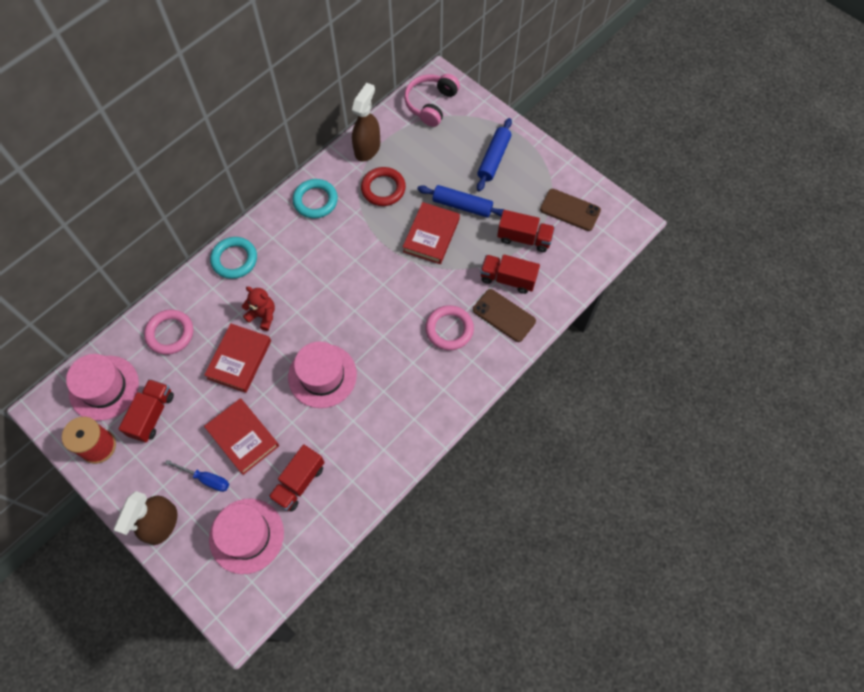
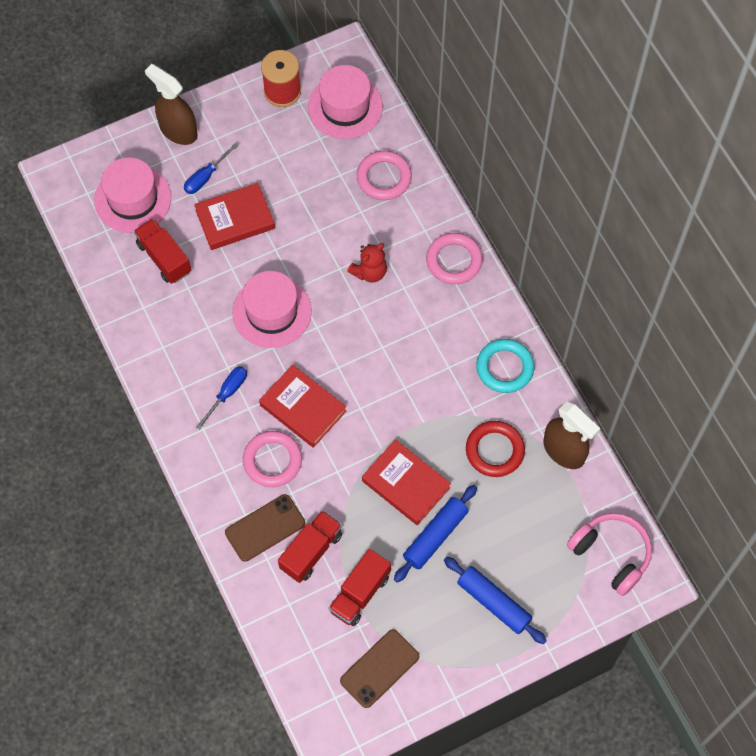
camera: 110 degrees right, 0 degrees up
red truck [119,379,174,443] -> none
red book [204,323,271,393] -> red book moved to [259,365,347,448]
turquoise ring [210,237,257,279] -> pink ring [426,233,483,284]
none -> blue screwdriver [196,366,247,429]

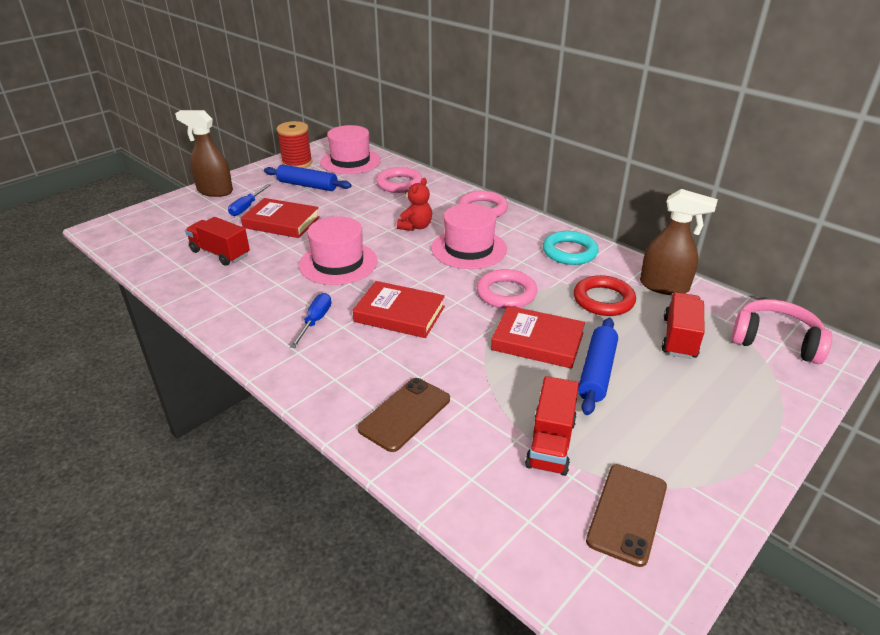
camera: 20 degrees left, 30 degrees down
pink hat [94,157,171,233] -> pink hat moved to [431,204,507,269]
red book [194,183,275,250] -> red book turned 60 degrees clockwise [241,198,320,238]
pink ring [243,431,302,487] -> pink ring moved to [477,269,537,309]
red truck [278,510,342,583] -> red truck moved to [662,292,705,359]
blue rolling pin [444,557,547,644] -> blue rolling pin moved to [264,164,351,191]

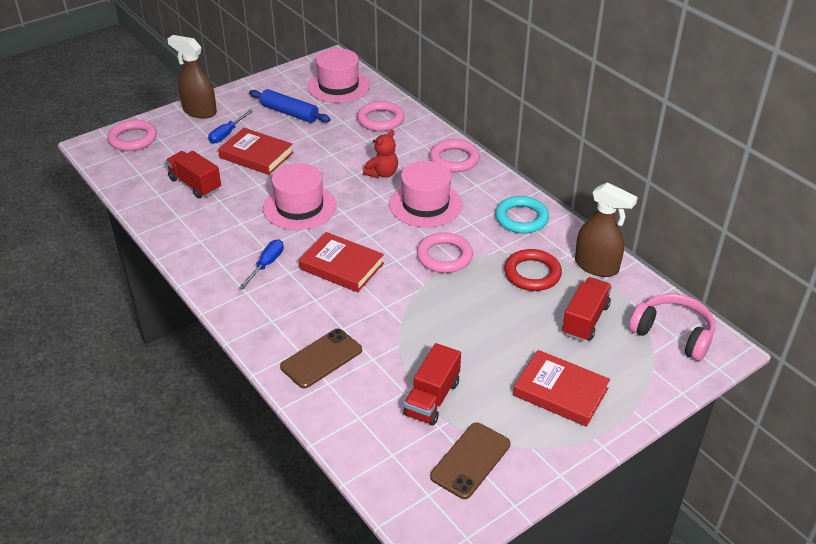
camera: 10 degrees right, 5 degrees up
red spool [277,121,312,168] -> none
red book [491,306,585,369] -> red book moved to [513,350,610,427]
blue rolling pin [578,318,618,415] -> none
none -> pink ring [107,120,157,151]

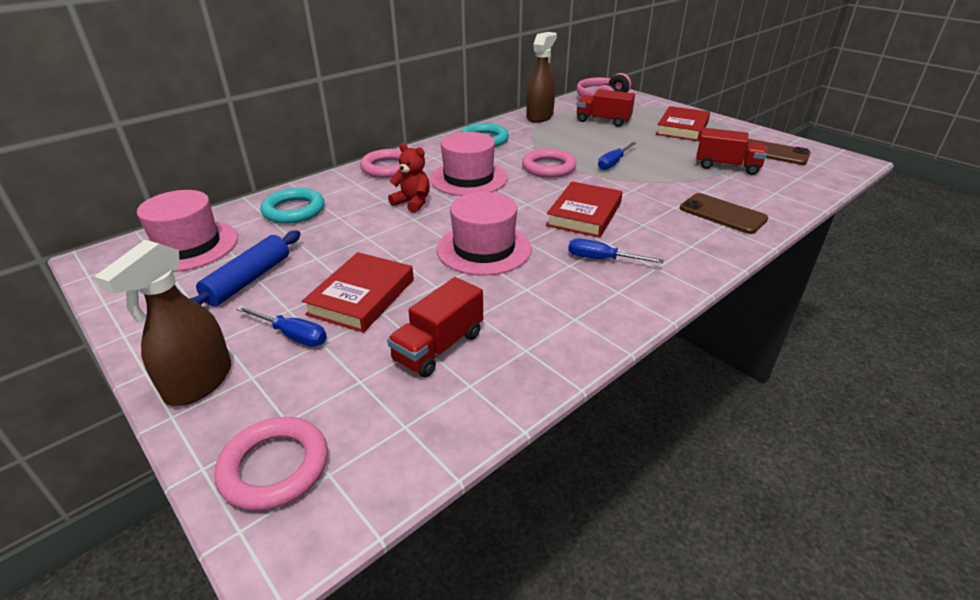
camera: 95 degrees left, 5 degrees down
pink ring [357,101,404,131] -> turquoise ring [261,188,325,224]
red ring [504,249,562,291] -> none
none -> blue screwdriver [598,142,636,170]

